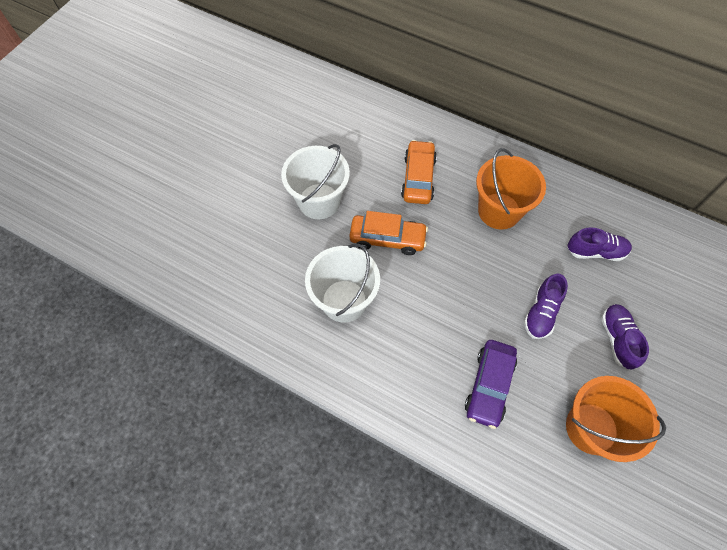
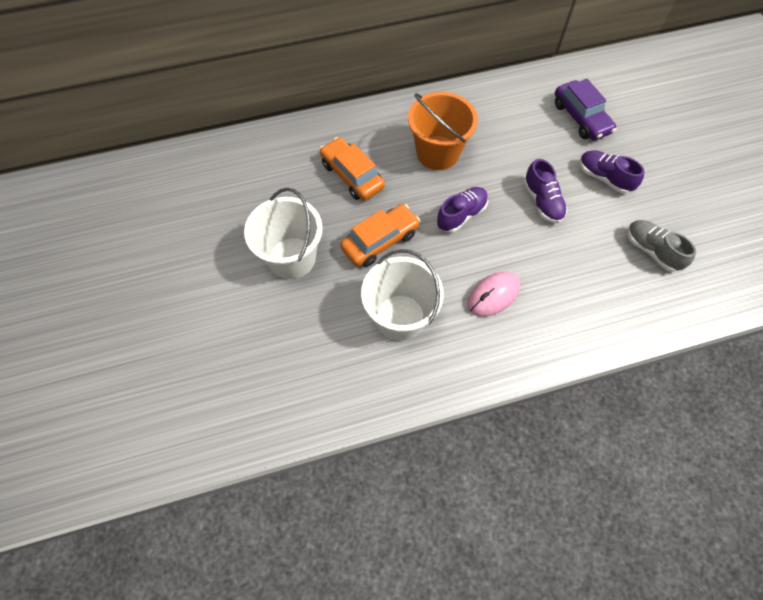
camera: 45 degrees left, 0 degrees up
purple car [465,340,517,429] -> purple car moved to [555,79,616,140]
orange bucket [566,376,666,462] -> grey shoe [627,220,696,272]
purple shoe [568,227,632,261] -> purple shoe moved to [437,187,488,233]
none -> pink mouse [467,272,520,317]

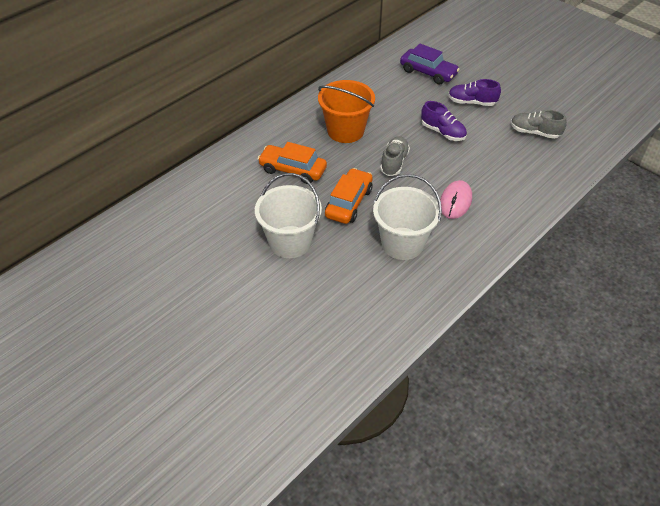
camera: 30 degrees left, 15 degrees down
purple shoe [437,187,488,233] -> grey shoe [380,136,410,176]

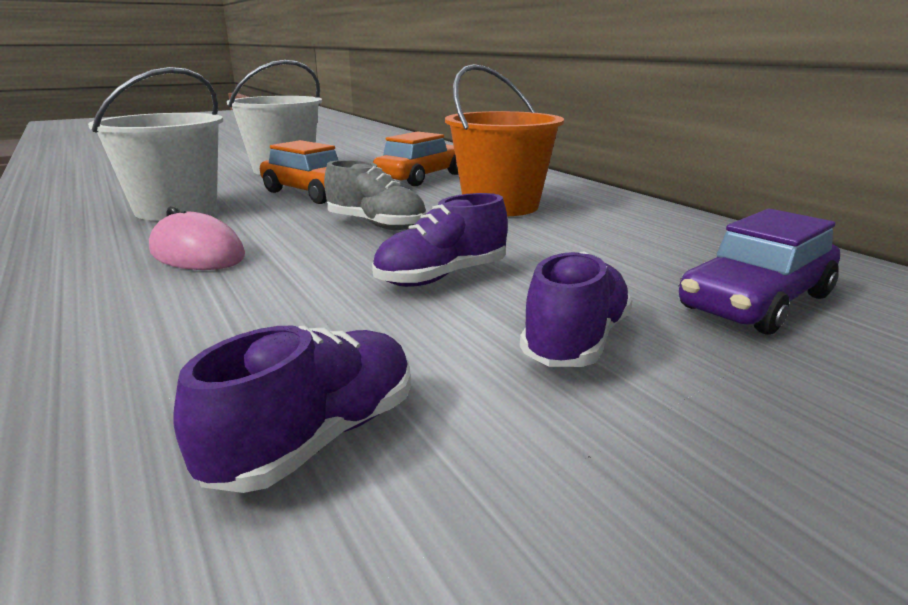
camera: 105 degrees right, 25 degrees down
grey shoe [511,110,567,139] -> purple shoe [173,325,411,493]

